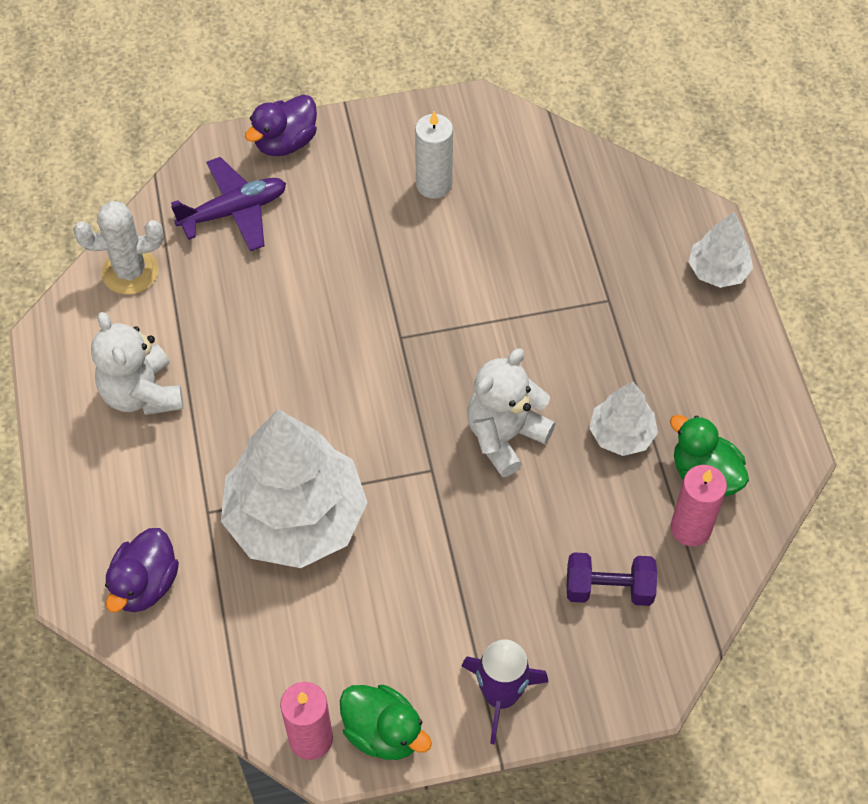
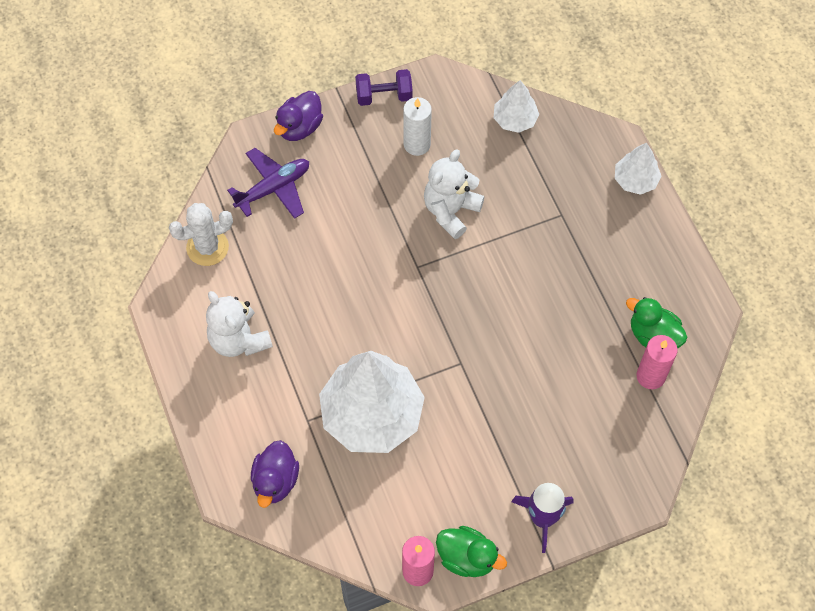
camera: 10 degrees left, 5 degrees up
white teddy bear [467,349,555,477] -> white teddy bear moved to [424,149,484,239]
purple dumbbell [567,552,657,606] -> purple dumbbell moved to [355,69,413,106]
white tree [589,382,658,456] -> white tree moved to [494,80,539,133]

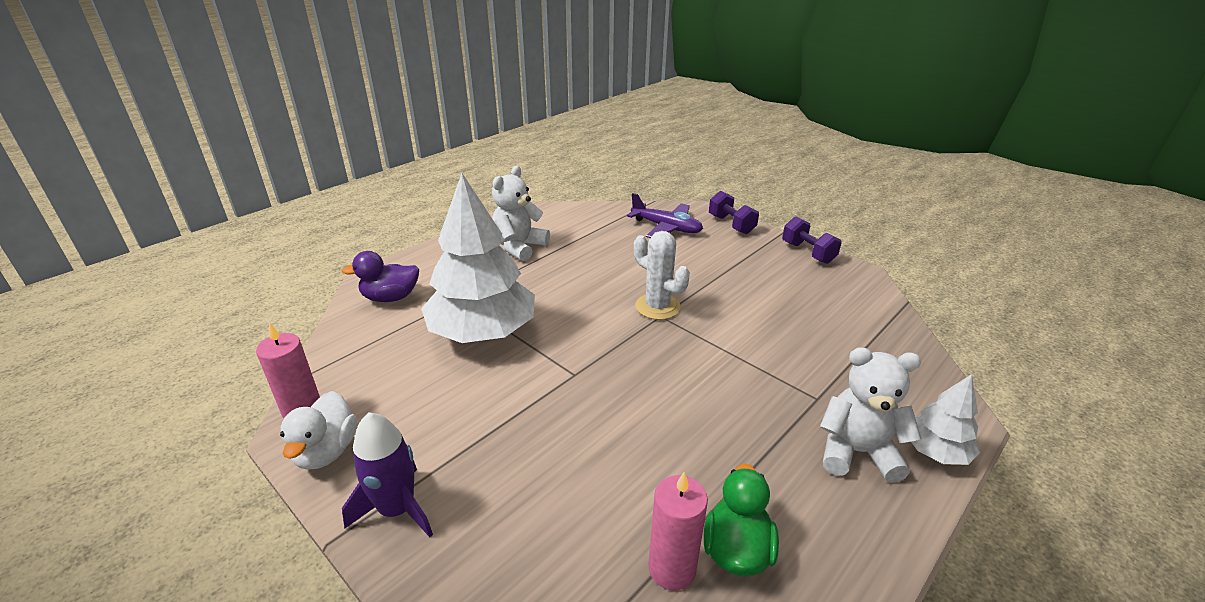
camera: 65 degrees right, 30 degrees down
white cactus [169,203,233,266] -> white cactus moved to [634,231,690,320]
purple duck [274,91,323,141] -> purple dumbbell [709,191,759,234]
white candle [403,97,432,156] -> none
white teddy bear [424,149,484,239] -> white teddy bear moved to [820,347,922,483]
green duck [436,526,507,577] -> white duck [280,391,357,470]
white tree [494,80,539,133] -> none

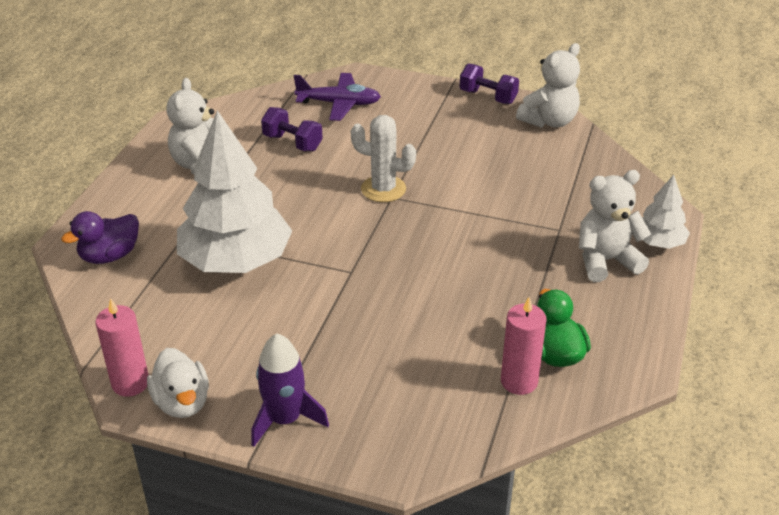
camera: 25 degrees left, 5 degrees up
purple dumbbell [709,191,759,234] -> purple dumbbell moved to [261,107,323,151]
none -> white teddy bear [516,43,580,128]

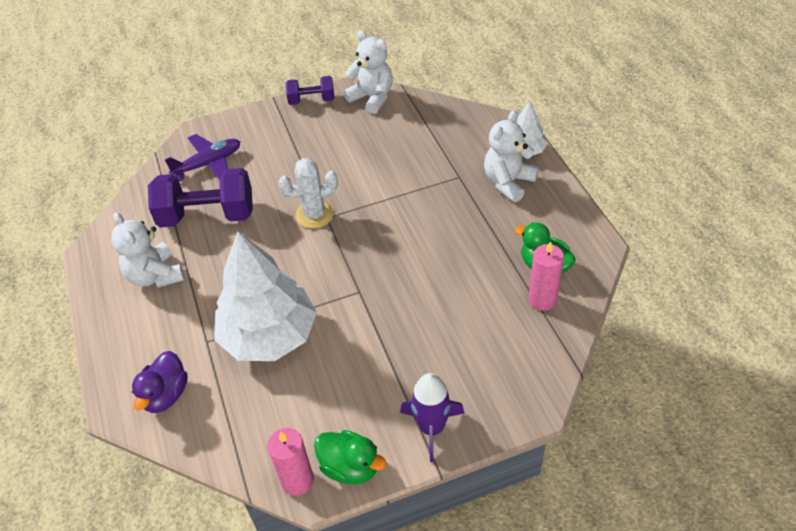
camera: 35 degrees left, 10 degrees up
white duck [147,348,209,418] -> green duck [314,430,387,484]
purple dumbbell [261,107,323,151] -> purple dumbbell [148,168,253,228], size x1.78
white teddy bear [516,43,580,128] -> white teddy bear turned 60 degrees counterclockwise [343,31,393,114]

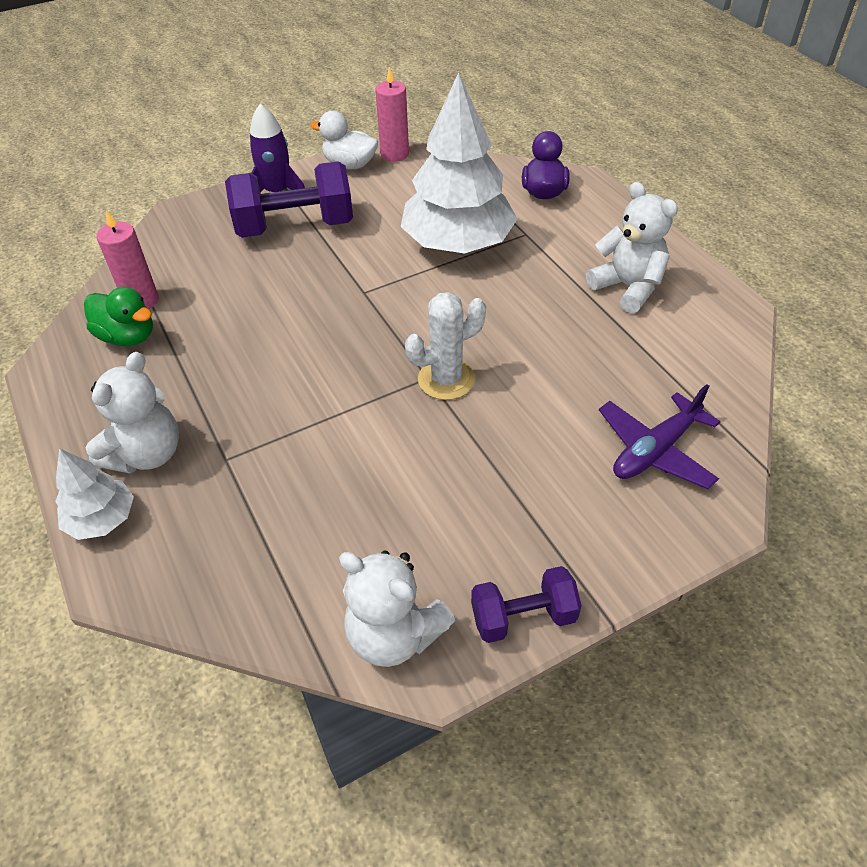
camera: 170 degrees right, 0 degrees up
purple dumbbell [148,168,253,228] -> purple dumbbell moved to [225,161,353,238]
green duck [314,430,387,484] -> white duck [311,111,378,169]

